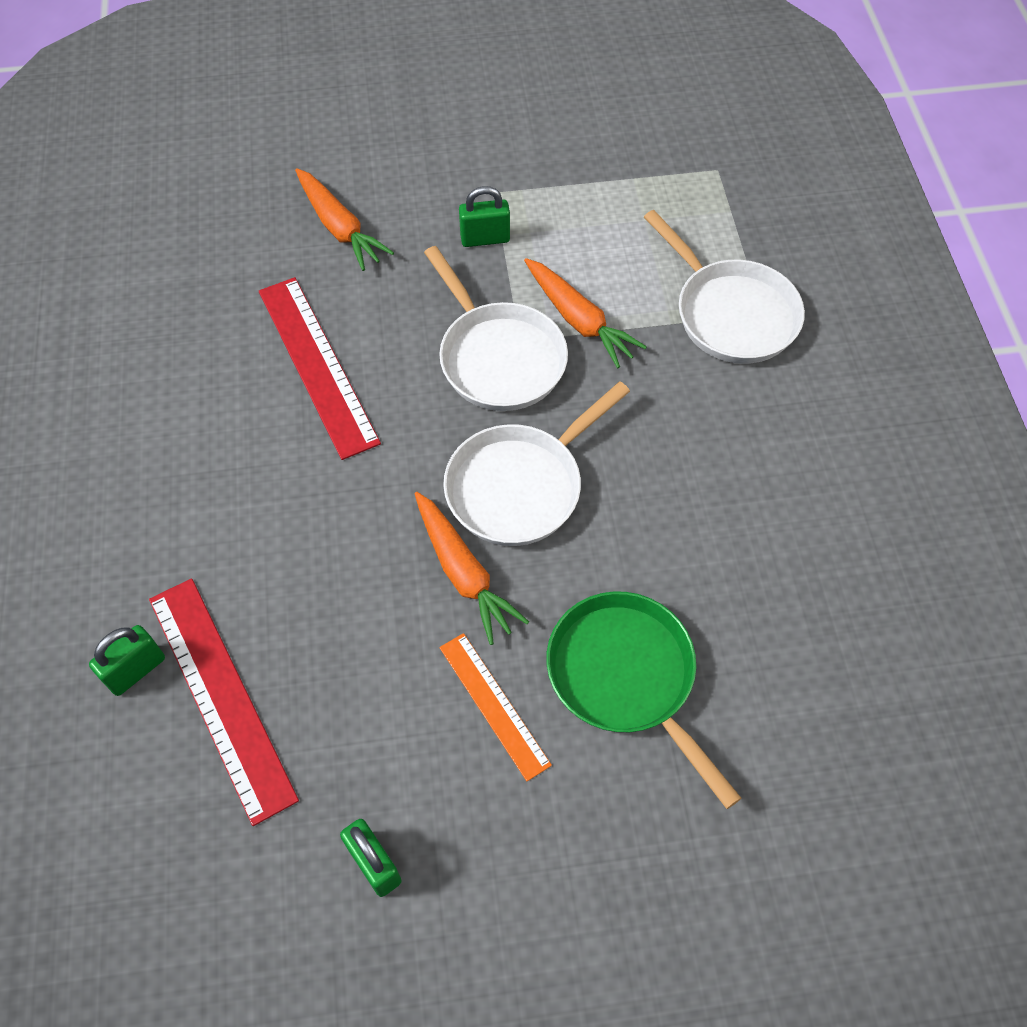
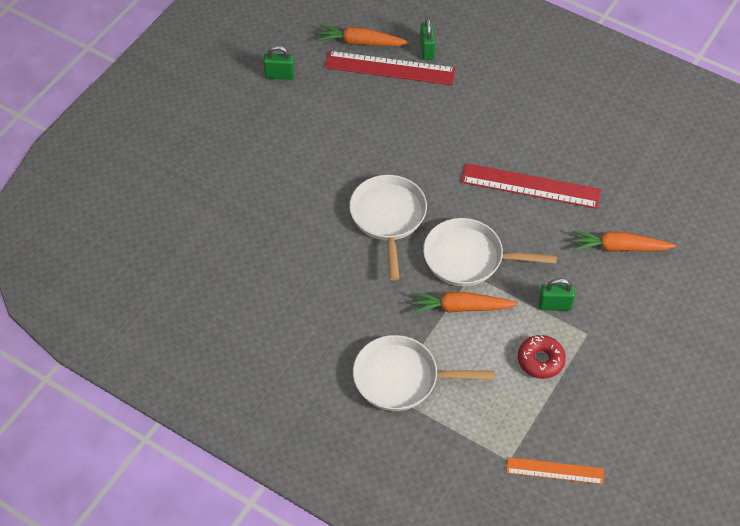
camera: 130 degrees right, 5 degrees down
orange carrot [414,492,529,645] -> orange carrot moved to [317,25,409,46]
orange ruler [439,633,552,781] -> orange ruler moved to [506,457,604,484]
green padlock [459,186,510,247] -> green padlock turned 60 degrees clockwise [538,278,575,311]
green pan [546,591,741,809] -> none
none -> red donut [518,335,566,379]

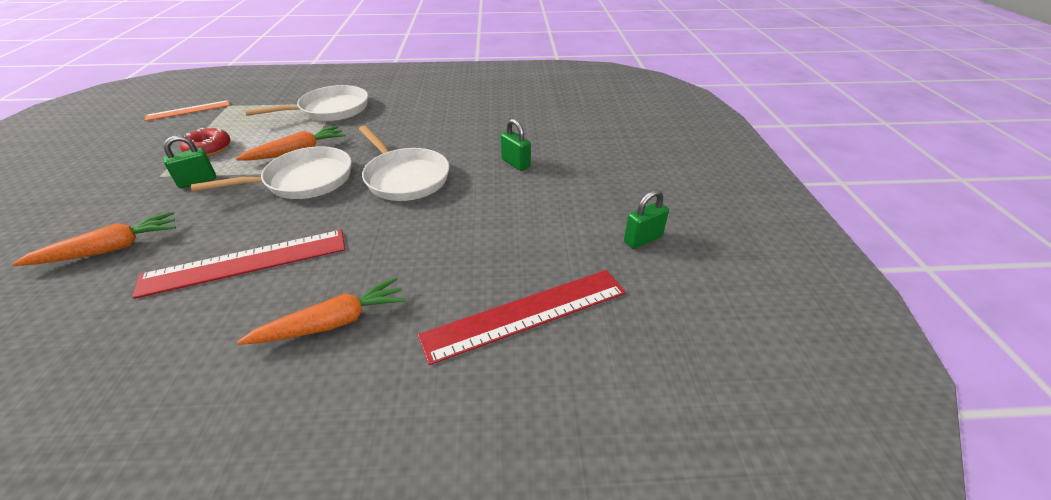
camera: 145 degrees right, 15 degrees down
orange carrot [317,25,409,46] -> orange carrot moved to [237,277,407,345]
green padlock [420,18,435,60] -> green padlock moved to [501,119,531,171]

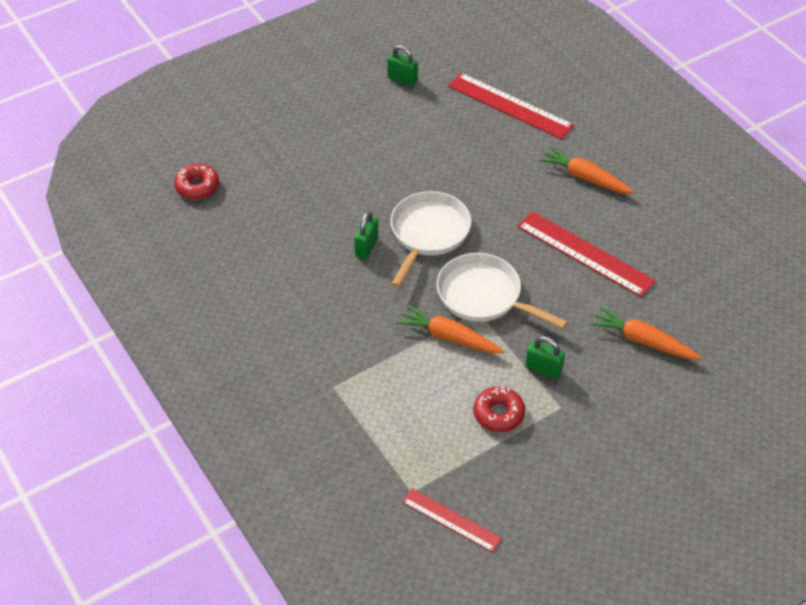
camera: 120 degrees left, 10 degrees up
orange ruler [145,100,230,121] -> red ruler [402,489,502,552]
white pan [245,85,368,121] -> none
green padlock [501,119,531,171] -> green padlock moved to [354,211,378,259]
none -> red donut [174,164,219,200]

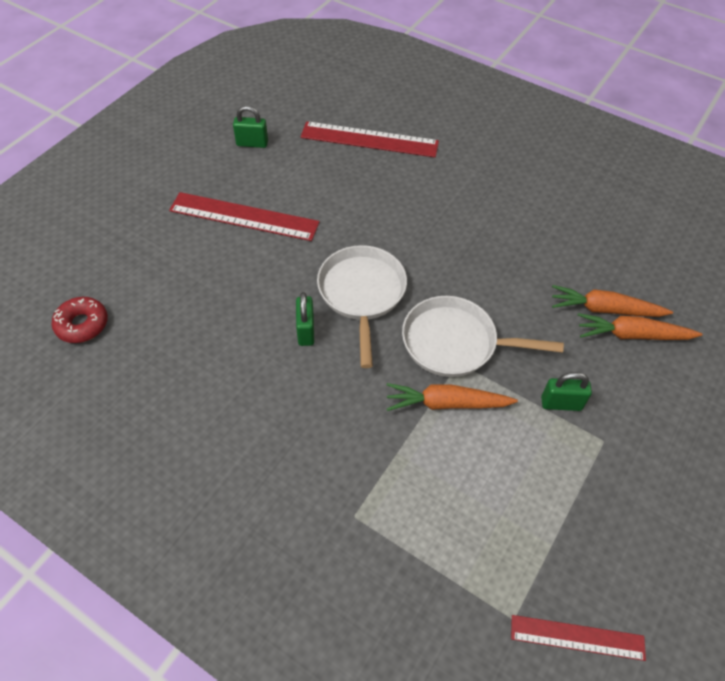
camera: 25 degrees left, 5 degrees up
red donut [473,386,525,432] -> none
red ruler [517,211,656,297] -> red ruler moved to [169,192,320,241]
orange carrot [539,146,635,194] -> orange carrot moved to [552,285,673,317]

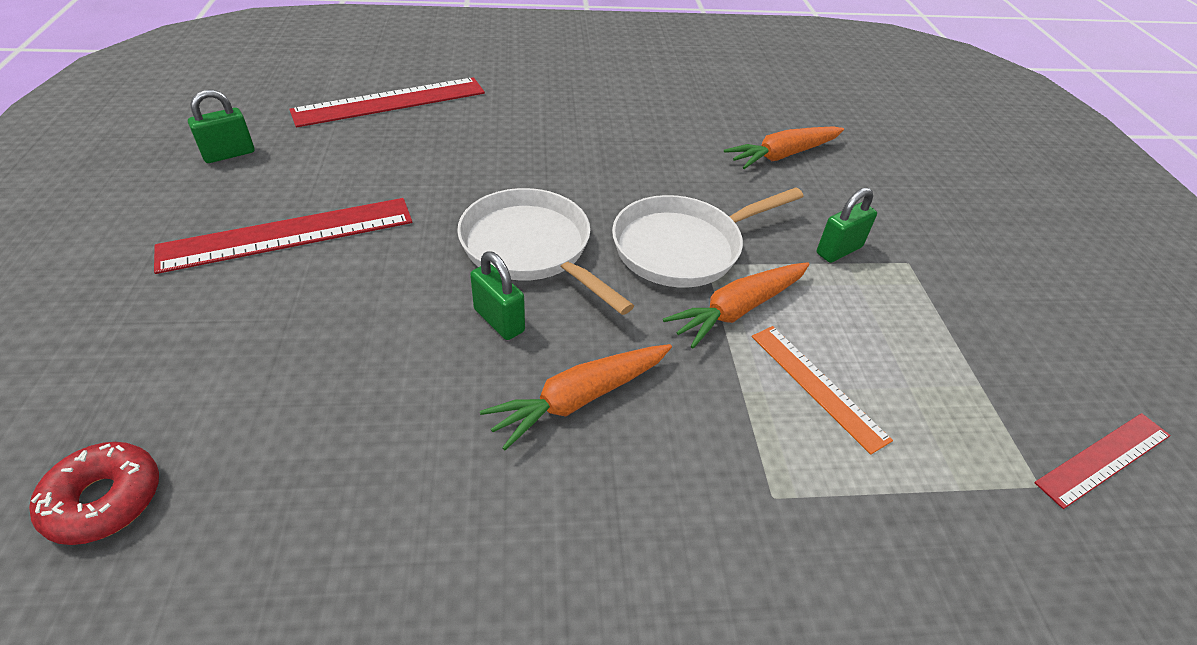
camera: 40 degrees left, 10 degrees down
orange carrot [578,313,703,340] -> orange carrot moved to [480,344,672,450]
none -> orange ruler [752,326,893,455]

